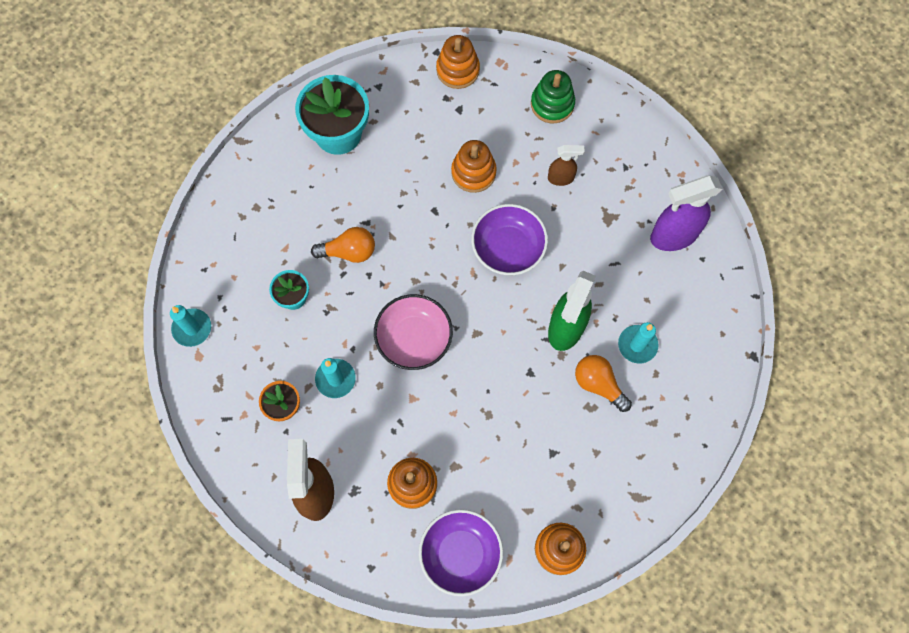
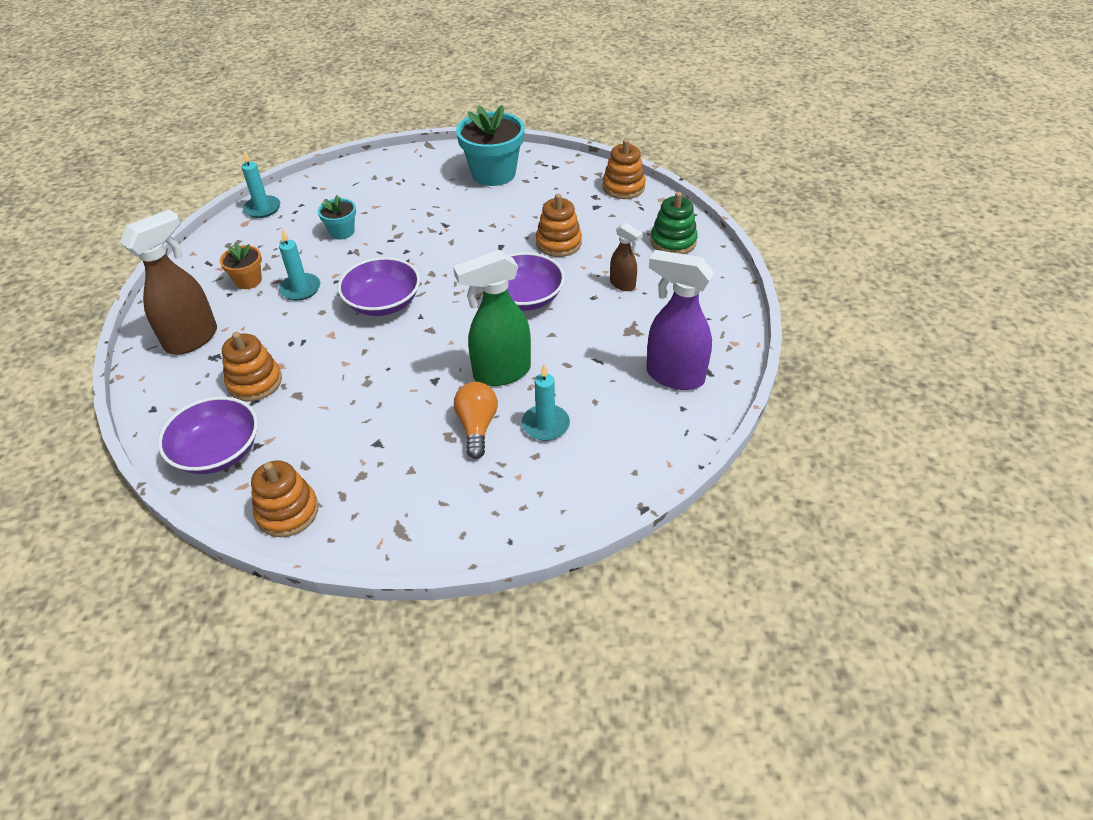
camera: 45 degrees right, 25 degrees down
orange light bulb [311,227,375,263] -> none
pink bowl [374,294,453,370] -> purple bowl [338,257,420,316]

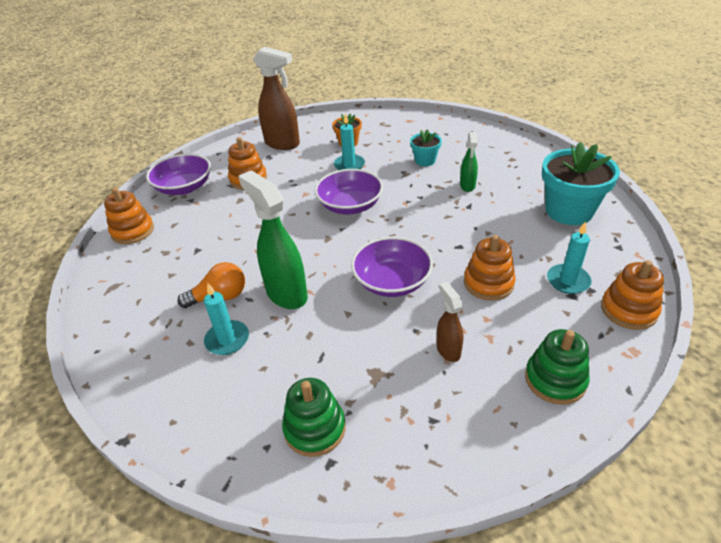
camera: 75 degrees right, 5 degrees down
turquoise candle [241,151,280,218] -> turquoise candle moved to [547,222,591,294]
brown spray bottle [610,223,643,291] -> brown spray bottle turned 135 degrees clockwise [437,282,463,362]
purple spray bottle [646,250,714,390] -> green stacking toy [282,378,346,457]
none -> green spray bottle [460,132,478,192]

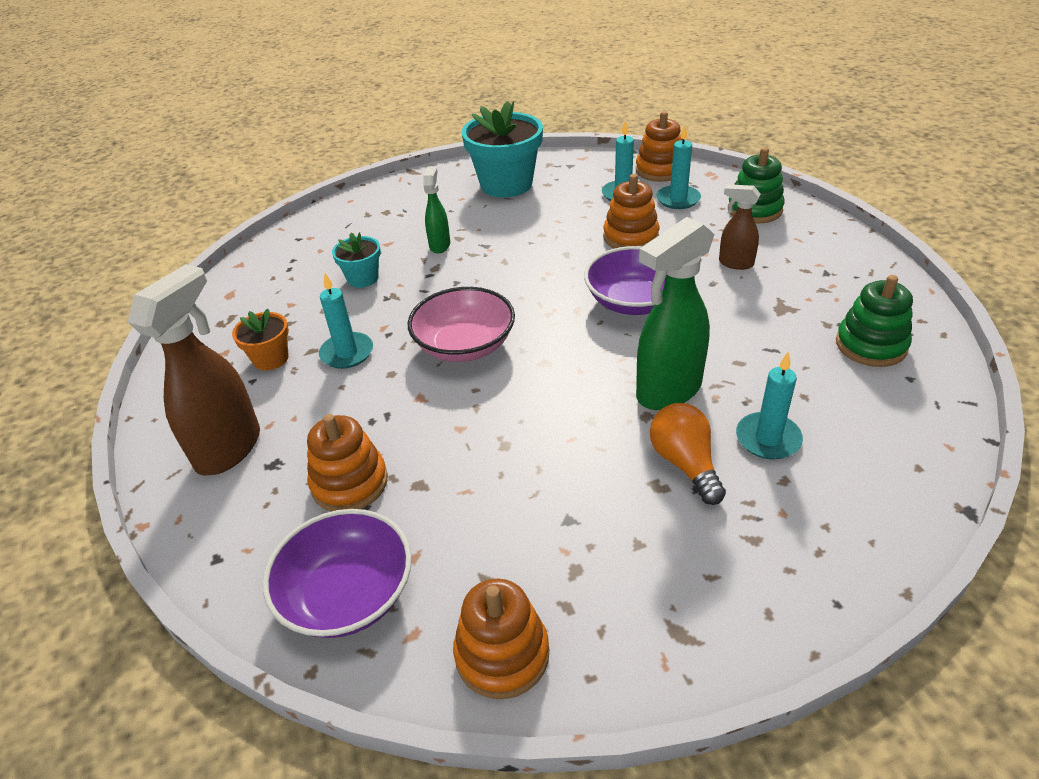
camera: 90 degrees left, 0 degrees up
purple bowl [315,169,383,214] -> pink bowl [408,287,515,362]
brown spray bottle [437,282,463,362] -> brown spray bottle turned 45 degrees clockwise [719,184,761,270]
green spray bottle [460,132,478,192] -> green spray bottle turned 90 degrees counterclockwise [423,166,450,254]
none -> turquoise candle [656,125,701,209]

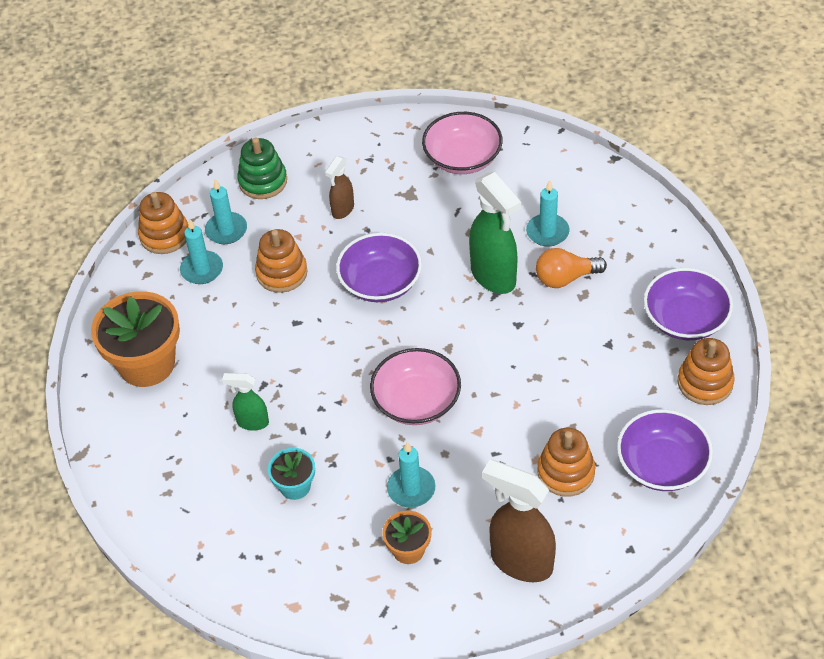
camera: 85 degrees left, 10 degrees up
turquoise flower pot [462,101,543,198] -> orange flower pot [91,291,180,387]
green stacking toy [836,275,913,367] -> pink bowl [422,112,503,174]
none -> purple bowl [644,268,733,340]

